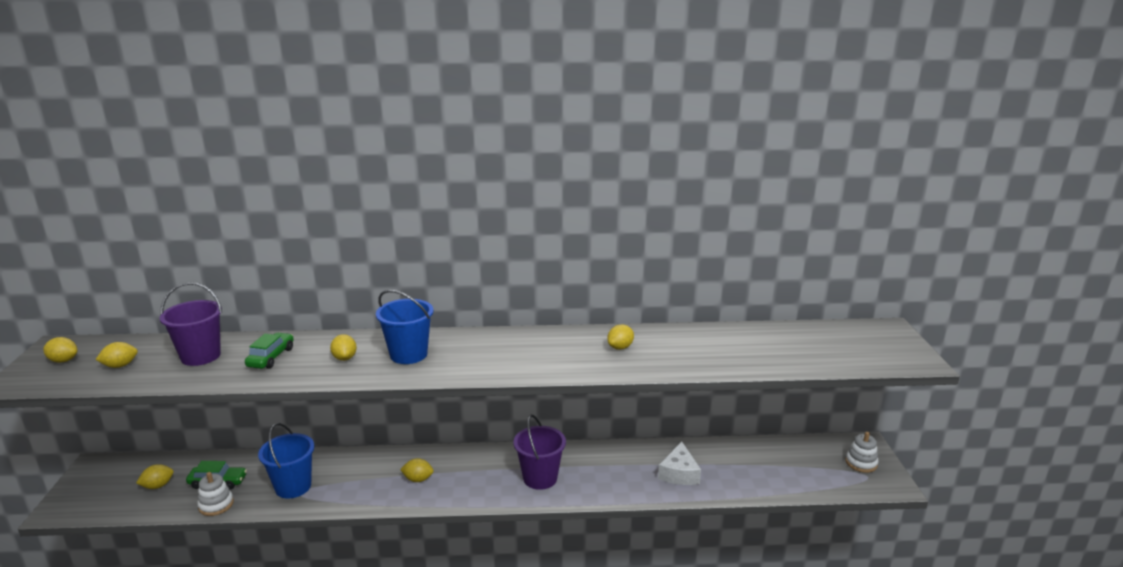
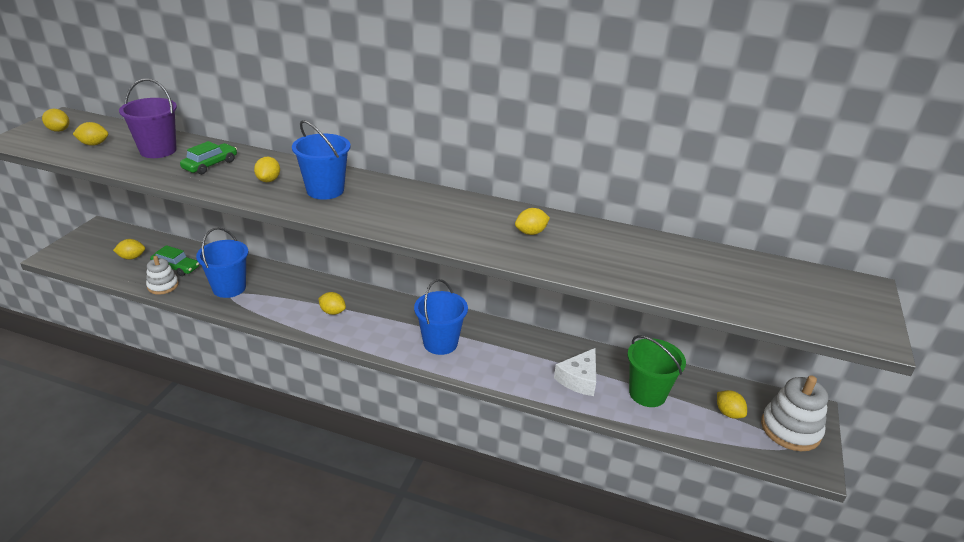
camera: 20 degrees right, 10 degrees up
purple bucket [514,415,566,490] -> blue bucket [414,279,468,355]
white stacking toy [845,432,878,473] -> white stacking toy [761,375,828,451], size x1.64
none -> green bucket [627,335,686,407]
none -> yellow lemon [717,390,747,419]

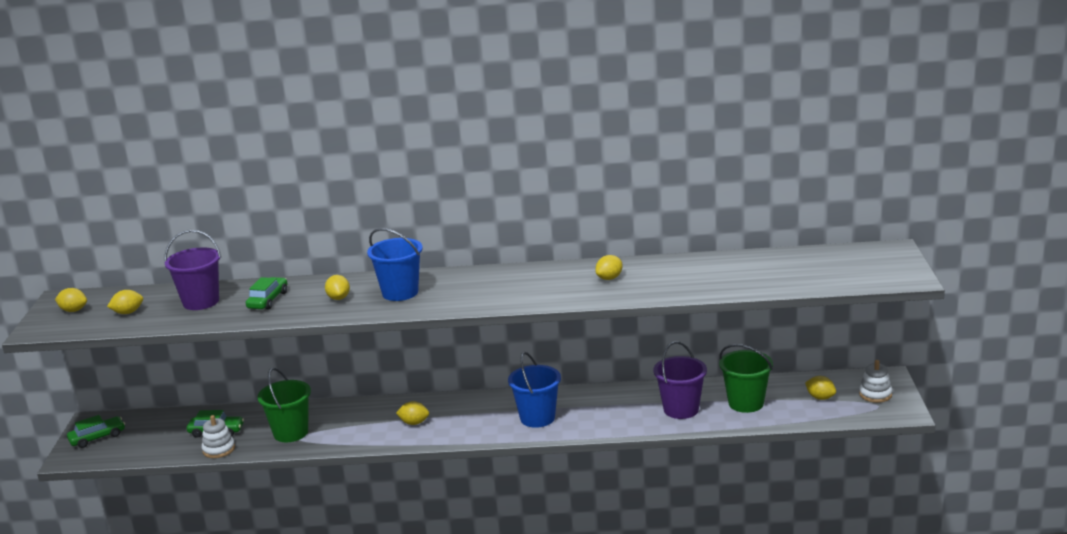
camera: 15 degrees left, 10 degrees down
yellow lemon [113,239,145,260] -> none
blue bucket [196,227,248,298] -> green bucket [257,368,311,442]
white cheese [554,348,596,396] -> purple bucket [653,341,707,419]
white stacking toy [761,375,828,451] -> white stacking toy [859,360,892,403], size x0.61
none -> green car [67,415,125,448]

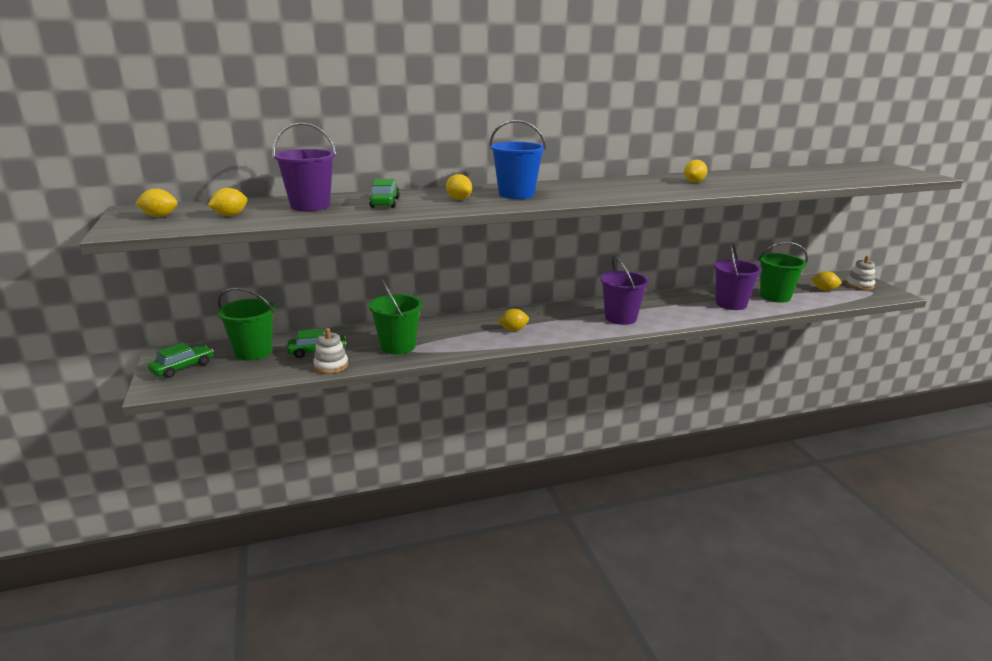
camera: 20 degrees left, 0 degrees up
blue bucket [508,352,561,428] -> purple bucket [600,256,649,325]
none -> green bucket [217,288,276,360]

